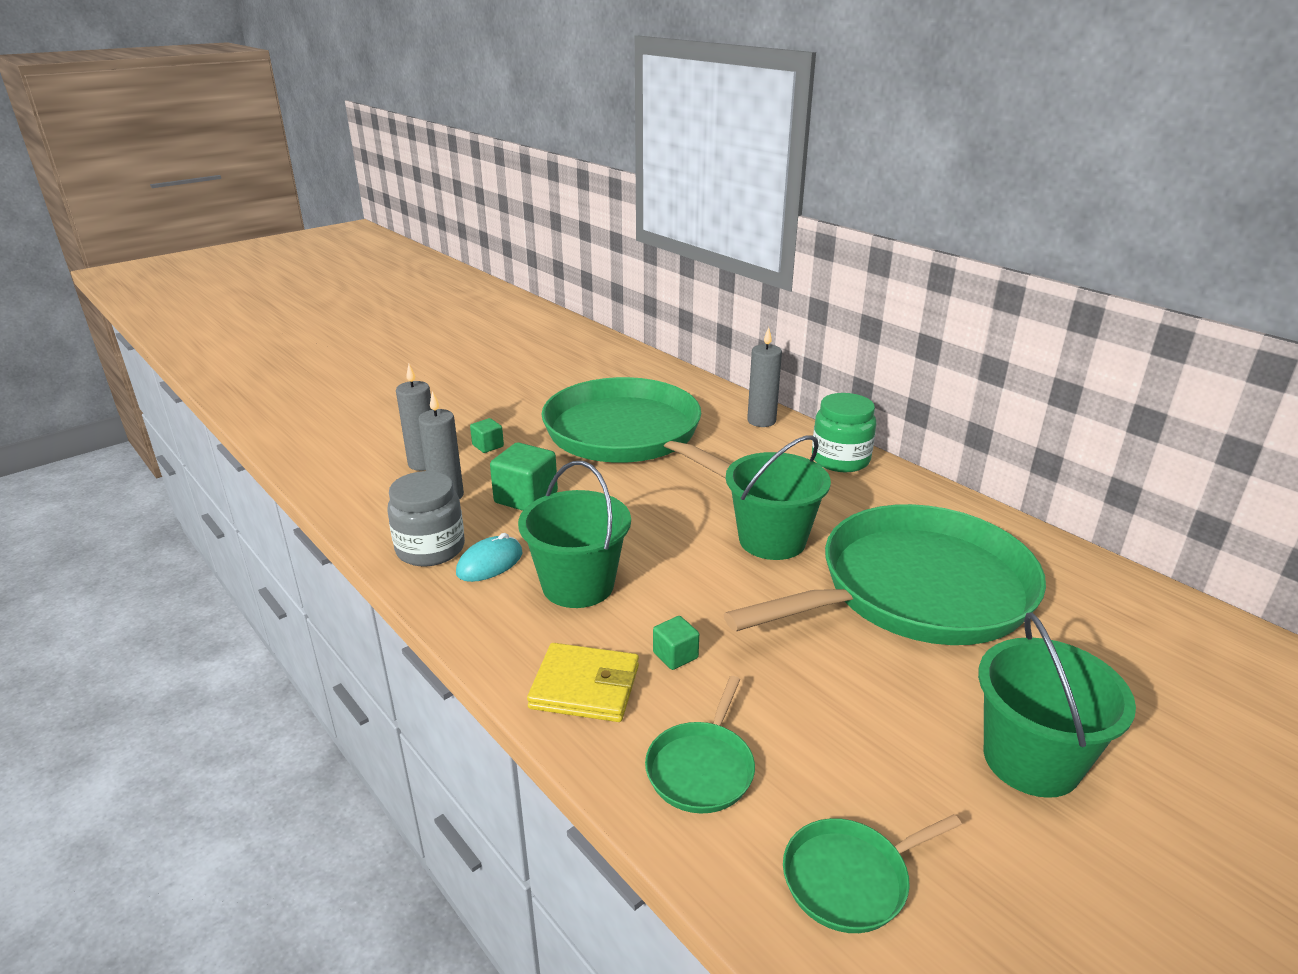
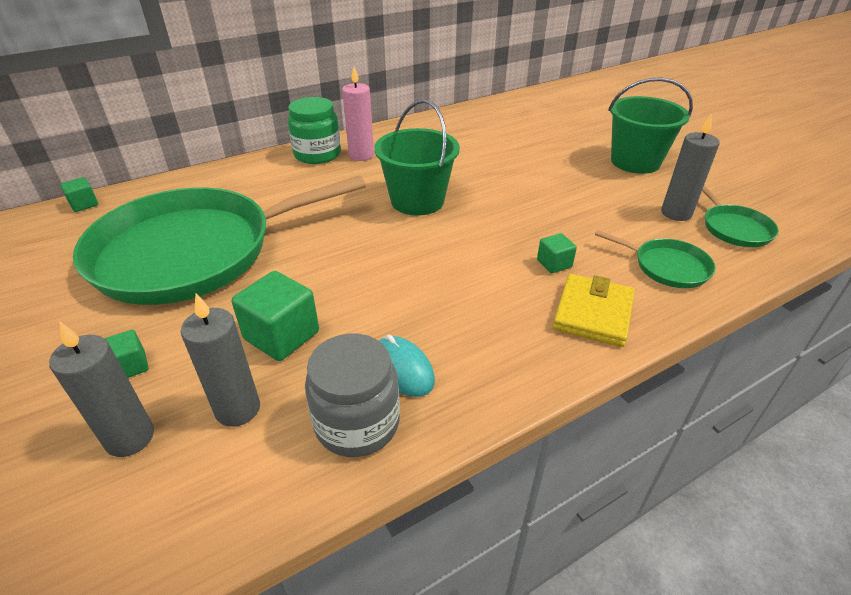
camera: 80 degrees left, 10 degrees up
green bucket [518,461,631,608] -> none
green pan [724,504,1046,645] -> none
grey candle [747,327,782,427] -> grey candle moved to [661,113,720,221]
none -> green cube [60,177,98,212]
none -> pink candle [342,66,374,161]

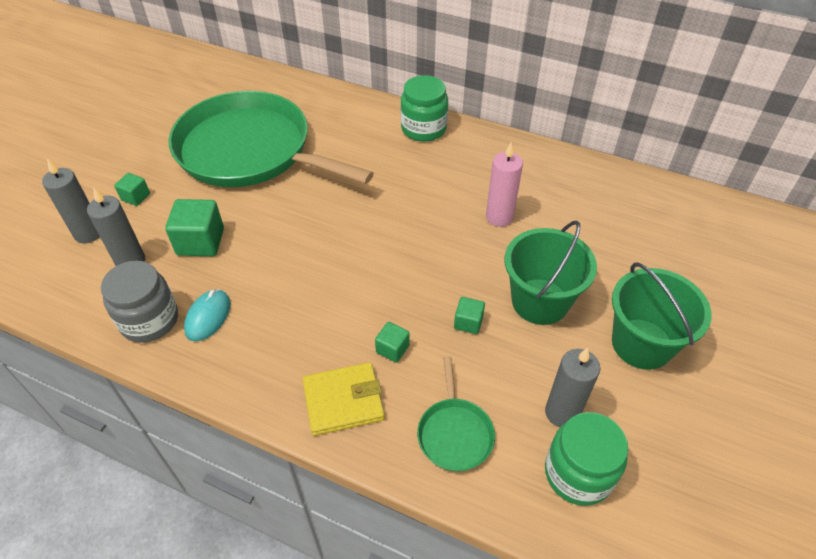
camera: 55 degrees right, 10 degrees up
green cube [60,177,98,212] -> green cube moved to [454,297,485,334]
pink candle [342,66,374,161] -> pink candle moved to [486,143,523,227]
green bucket [374,99,460,216] -> green bucket moved to [505,221,597,325]
green pan [702,186,779,247] -> green jar [545,412,628,506]

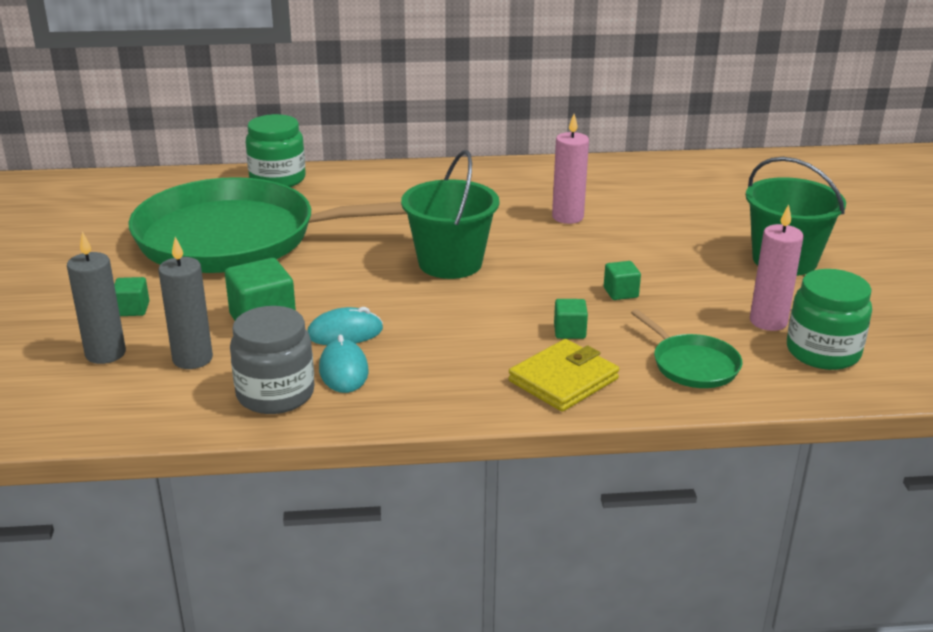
camera: 30 degrees left, 20 degrees down
green jar [401,75,448,142] -> green jar moved to [246,114,306,187]
green bucket [505,221,597,325] -> green bucket moved to [401,150,499,279]
grey candle [545,348,600,427] -> pink candle [750,204,804,331]
none -> turquoise mouse [307,307,383,345]

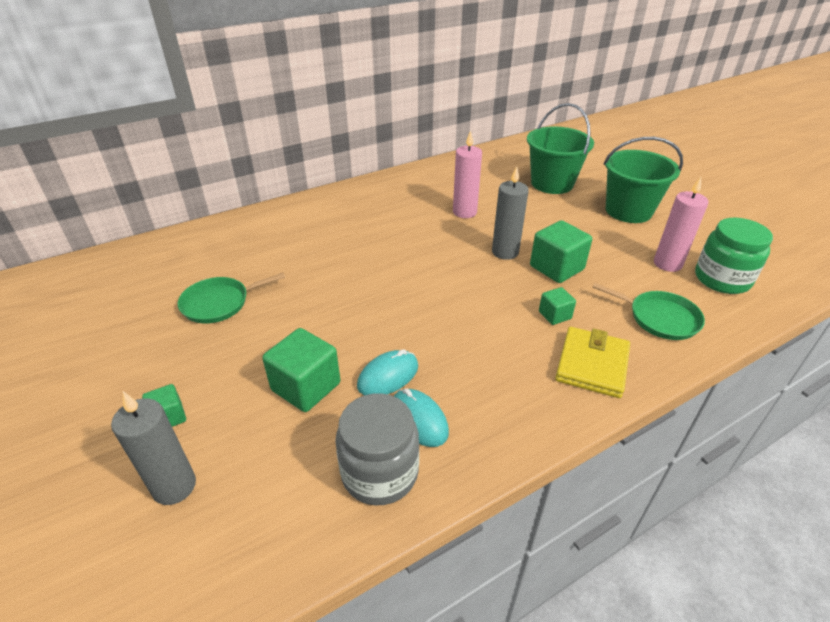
camera: 25 degrees left, 10 degrees up
green pan [129,177,407,273] -> green pan [178,273,285,323], size x0.40
grey candle [158,237,213,369] -> grey candle moved to [492,166,529,260]
green jar [246,114,306,187] -> none
green bucket [401,150,499,279] -> green bucket moved to [527,103,594,194]
green cube [604,261,641,300] -> green cube [530,220,592,283], size x1.81

